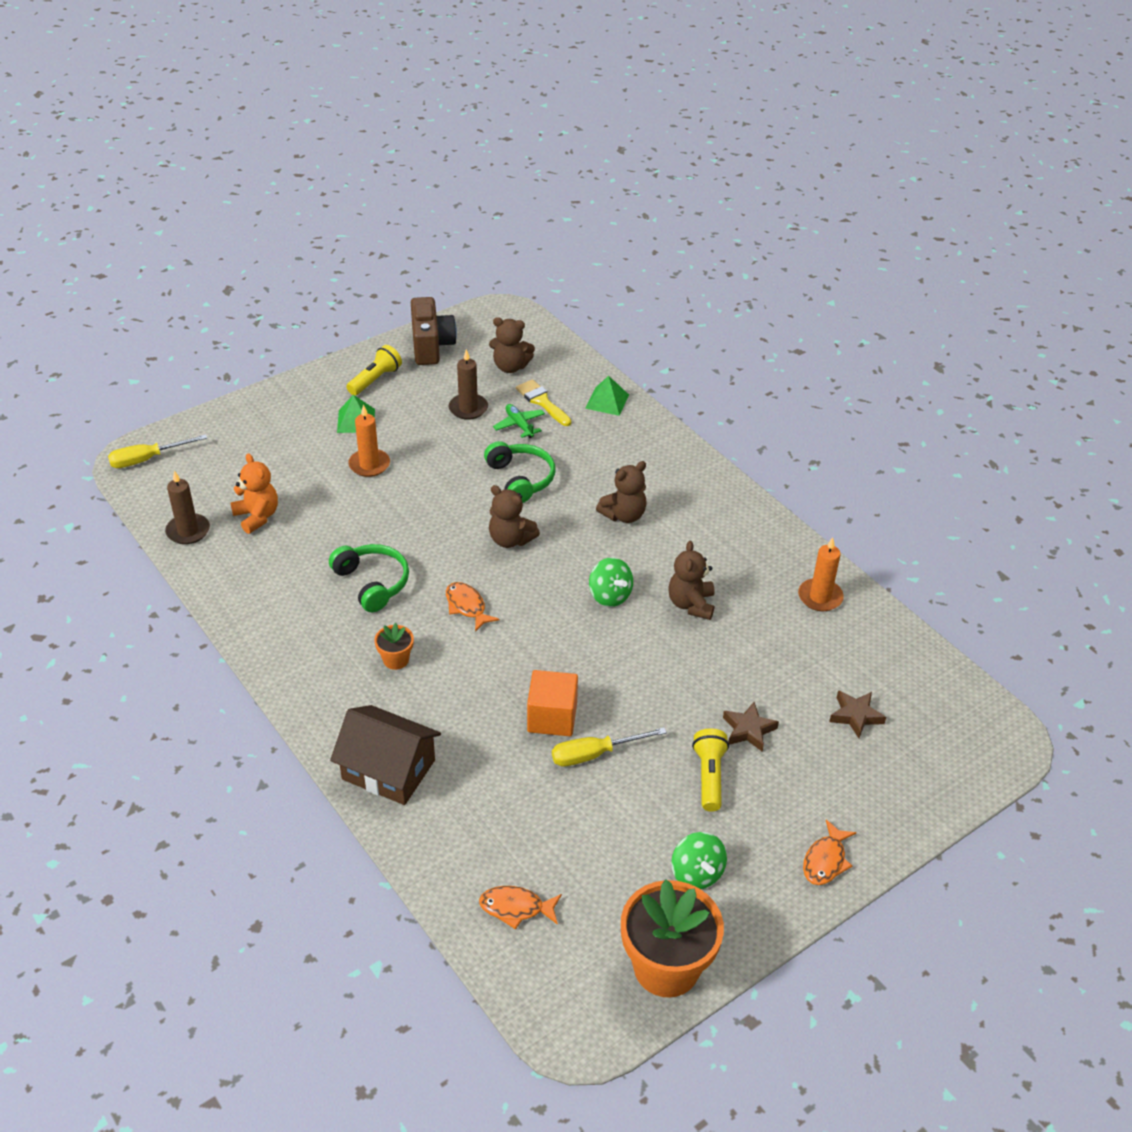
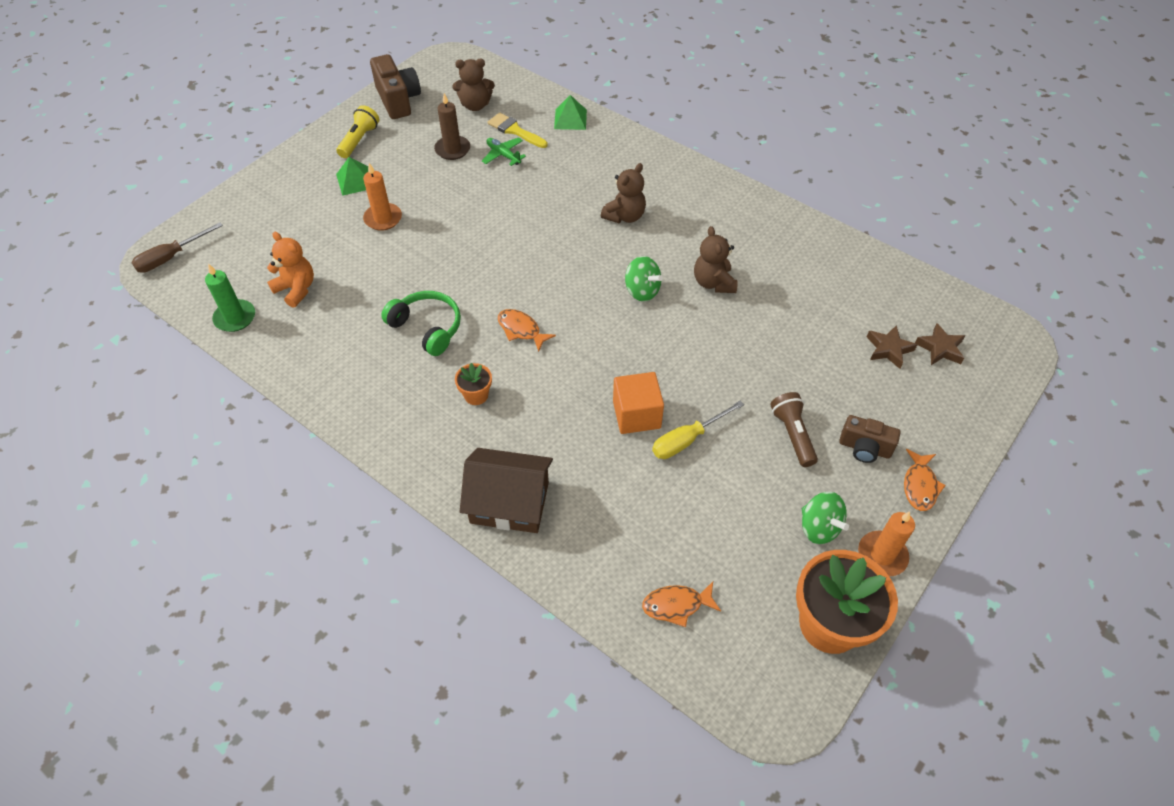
camera: 15 degrees left, 10 degrees up
yellow screwdriver [108,434,207,468] -> brown screwdriver [131,223,223,273]
brown candle [165,471,210,544] -> green candle [205,264,255,332]
green headphones [484,441,555,503] -> none
brown teddy bear [489,485,540,548] -> none
yellow flashlight [692,728,729,811] -> brown flashlight [770,392,818,467]
brown star [723,702,779,752] -> brown star moved to [915,323,965,365]
orange candle [798,537,844,611] -> orange candle moved to [858,511,915,577]
none -> brown camera [839,415,901,463]

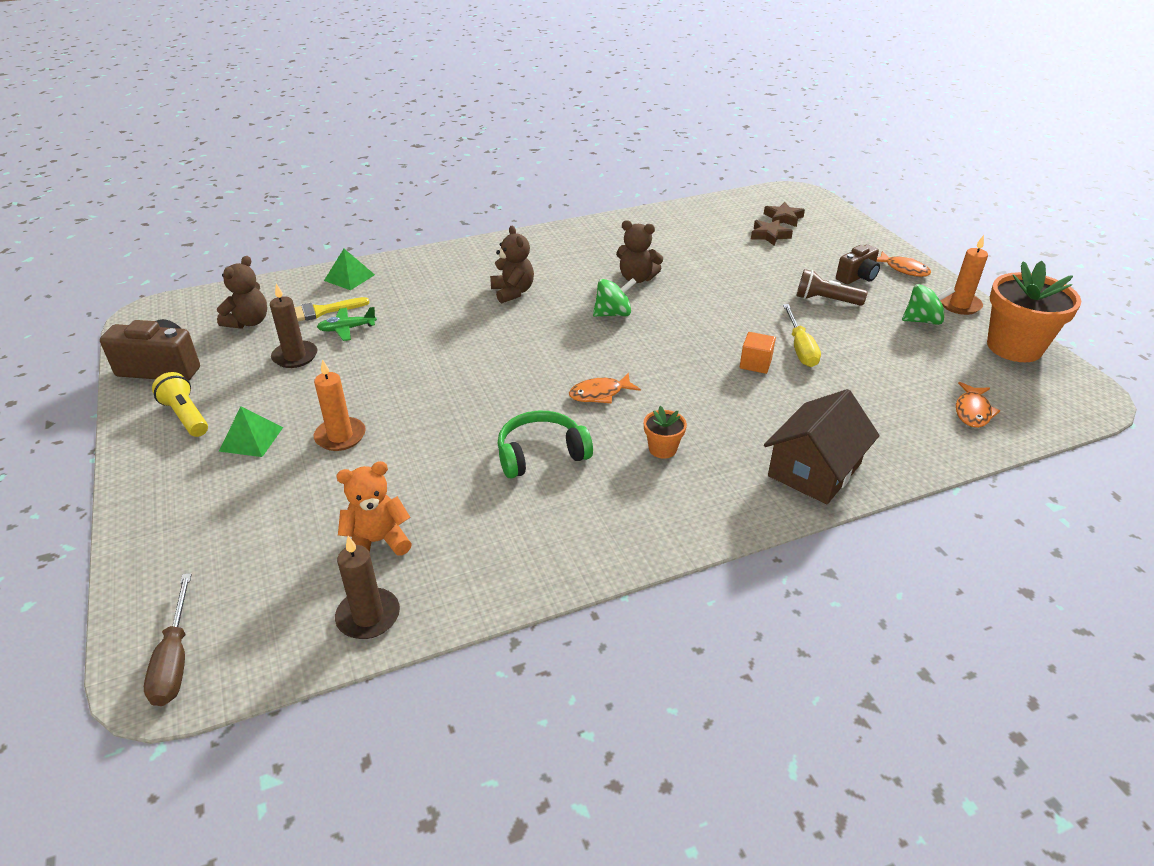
camera: 60 degrees left, 15 degrees down
green candle [205,264,255,332] -> brown candle [335,536,400,639]
orange cube [613,372,664,434] -> orange cube [740,332,776,374], size x0.66

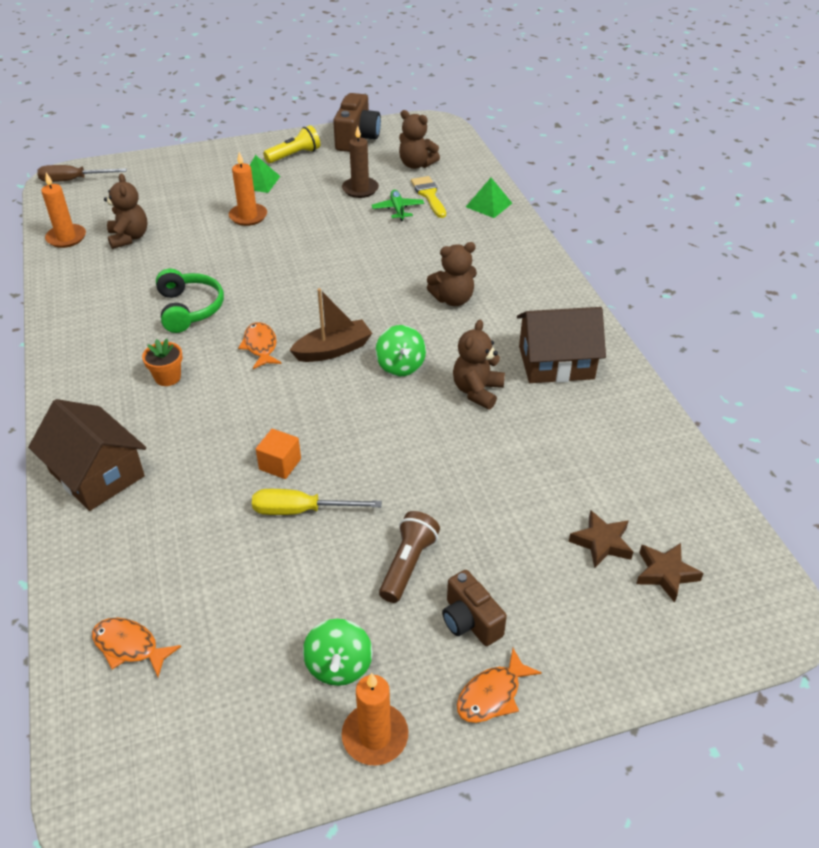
camera: 95 degrees right, 5 degrees up
brown candle [335,536,400,639] -> orange candle [41,173,86,248]
orange teddy bear [336,461,412,556] -> brown teddy bear [104,173,148,249]
orange flower pot [987,261,1081,362] -> none
none -> brown boat [289,288,372,362]
none -> brown house [517,307,606,383]

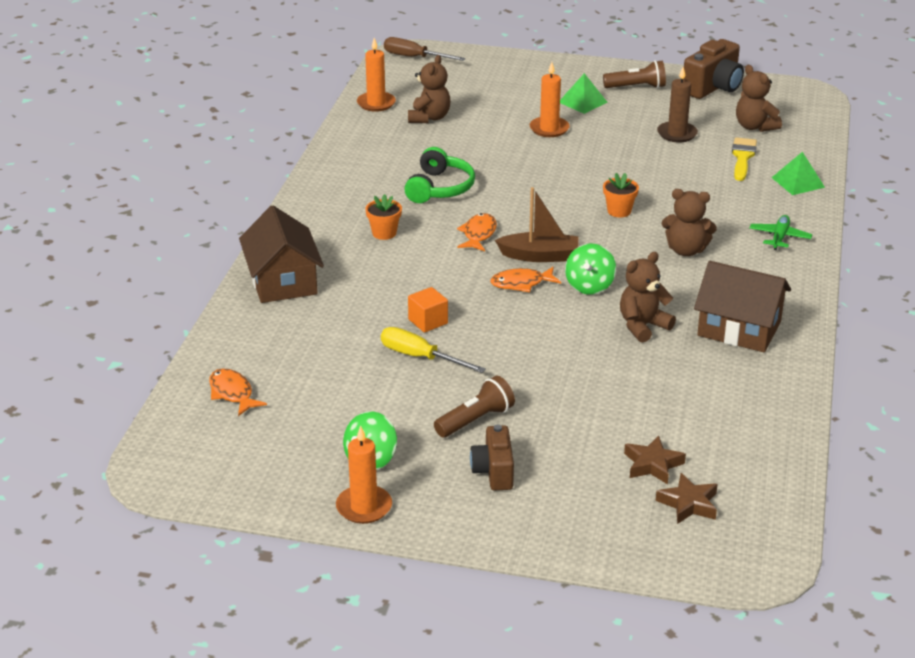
camera: 30 degrees right, 10 degrees down
yellow flashlight [263,125,320,163] -> brown flashlight [603,60,666,88]
green plane [371,190,424,221] -> green plane moved to [749,215,812,250]
orange fish [457,648,542,723] -> orange fish moved to [490,267,561,292]
none -> orange flower pot [603,173,639,217]

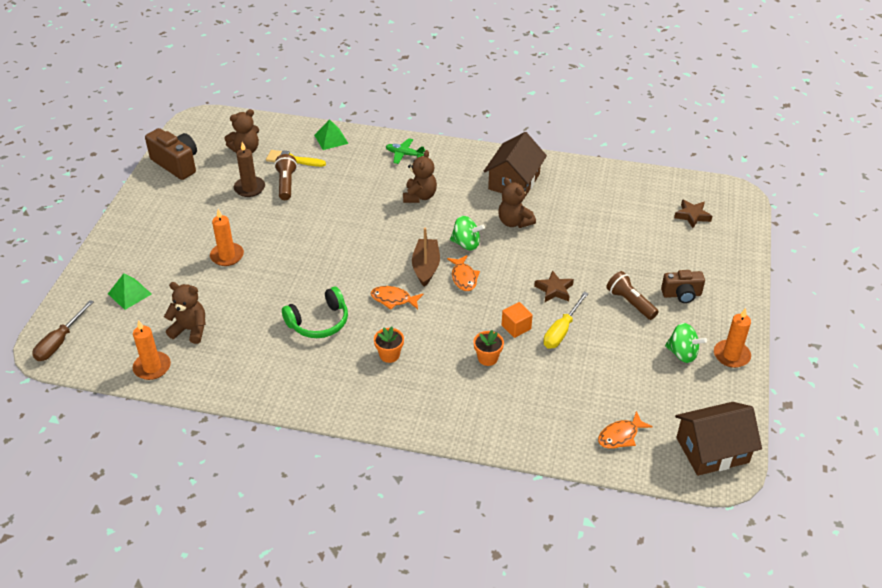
camera: 90 degrees left, 10 degrees up
brown house [239,205,324,303] -> brown house moved to [675,402,762,476]
green headphones [404,147,475,203] -> green headphones turned 135 degrees clockwise [282,287,348,338]
green pyramid [560,73,608,114] -> green pyramid moved to [108,273,152,310]
brown flashlight [603,60,666,88] -> brown flashlight moved to [274,154,297,200]
orange flower pot [603,173,639,217] -> orange flower pot moved to [473,330,504,366]
brown star [624,436,686,484] -> brown star moved to [534,270,574,302]

